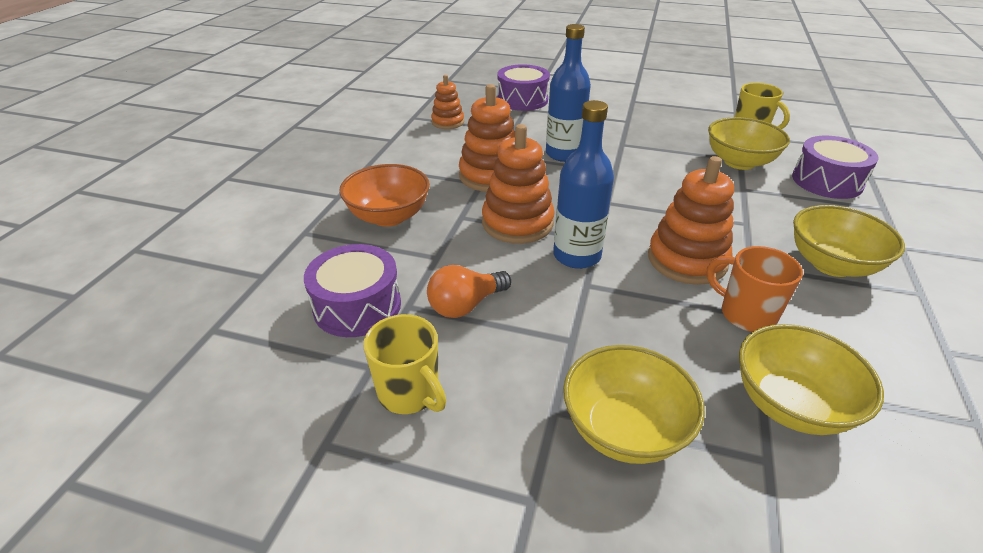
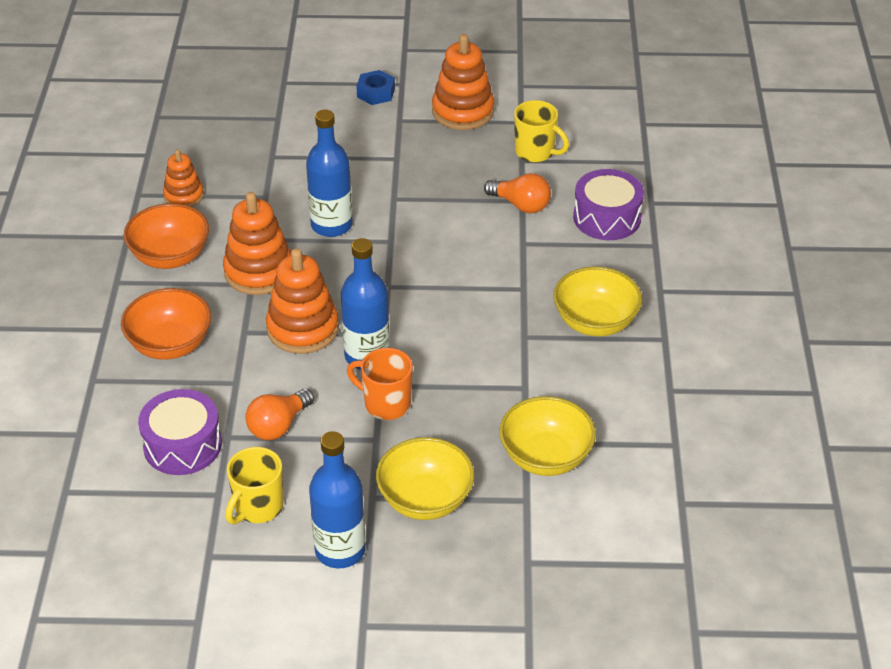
camera: 15 degrees left, 5 degrees up
yellow mug [363,314,446,414] -> yellow mug turned 90 degrees clockwise [225,447,283,524]
purple drum [497,64,550,111] -> none
orange stacking toy [648,156,734,285] -> orange stacking toy moved to [432,34,494,130]
orange mug [706,246,803,332] -> orange mug moved to [347,348,413,420]
yellow bowl [708,117,790,170] -> orange light bulb [484,173,551,213]
none -> orange bowl [123,203,209,269]
none -> blue bottle [309,431,366,568]
none -> blue nut [356,70,395,105]

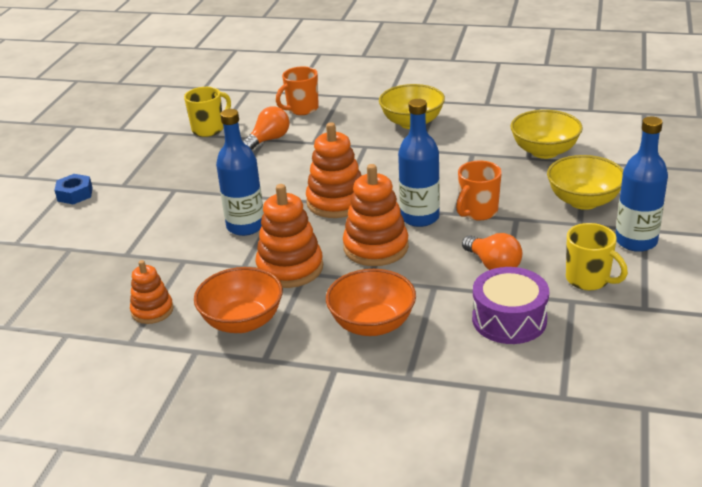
camera: 75 degrees left, 10 degrees down
orange stacking toy [432,34,494,130] -> orange stacking toy moved to [306,122,362,218]
purple drum [573,169,644,240] -> orange mug [276,67,319,115]

